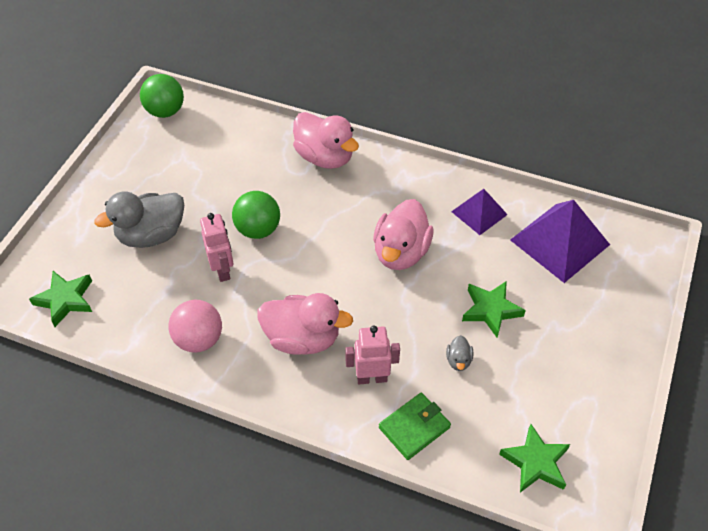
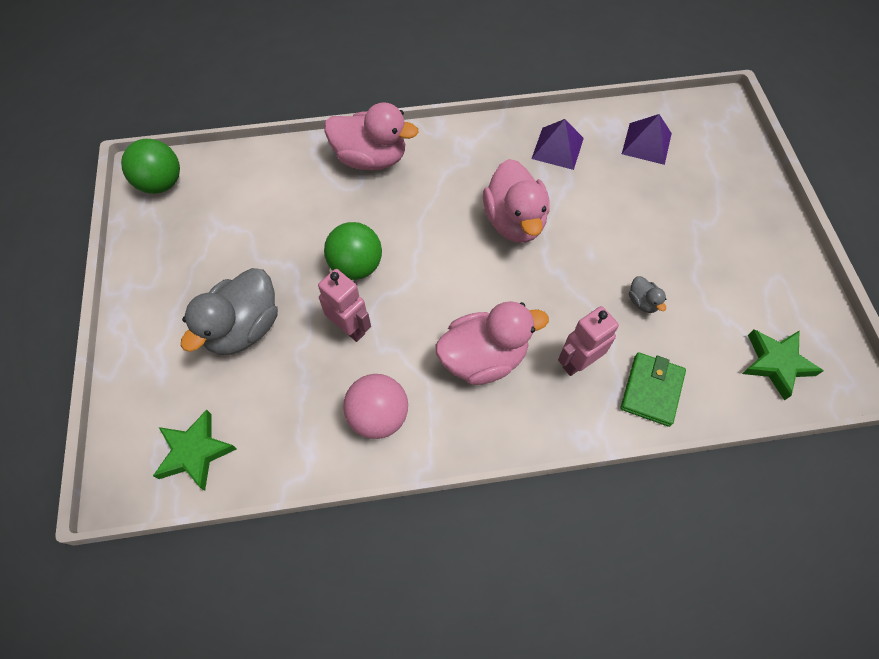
camera: 30 degrees left, 10 degrees up
green star [462,281,526,338] -> none
purple pyramid [510,200,610,283] -> purple pyramid [622,114,672,165], size x0.58

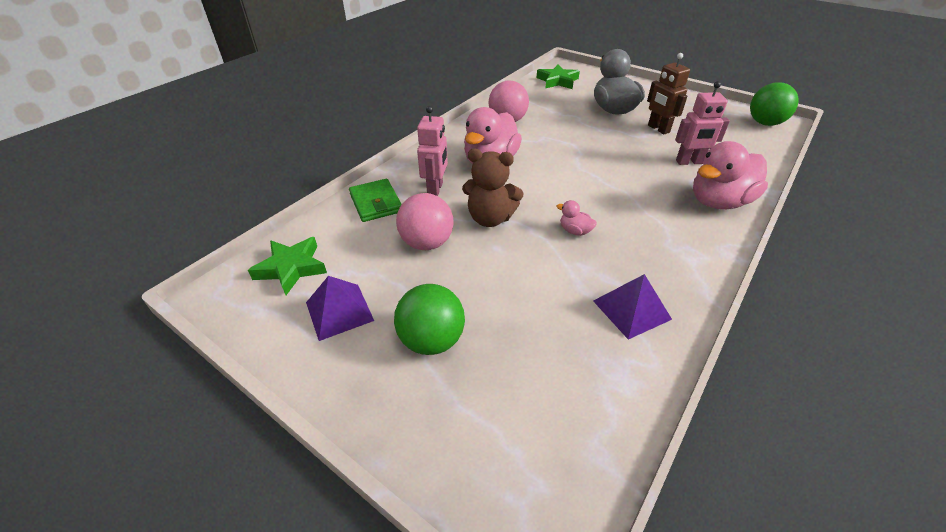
camera: 135 degrees right, 20 degrees down
pink robot [318,269,371,342] -> pink robot moved to [675,81,730,165]
green ball [324,222,382,280] -> green ball moved to [394,284,465,355]
pink duck [483,159,550,243] -> pink duck [556,200,597,236], size x0.44
purple pyramid [622,114,672,165] -> purple pyramid moved to [306,276,374,341]
grey duck [629,276,666,313] -> pink ball [396,193,454,250]
none -> brown teddy bear [462,149,524,227]
none -> brown robot [647,53,690,134]

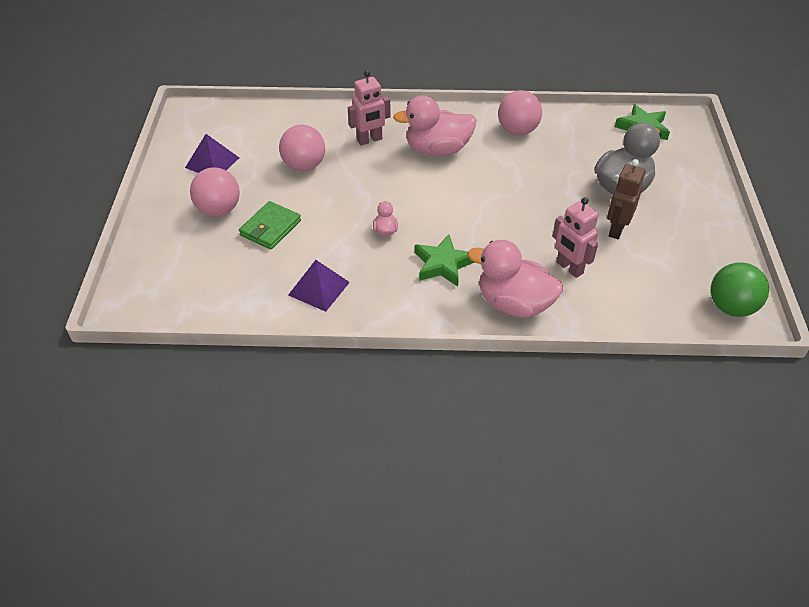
camera: 55 degrees right, 5 degrees up
green star [248,237,327,295] -> green star moved to [415,234,475,287]
green wallet [349,179,402,222] -> green wallet moved to [239,201,301,249]
green ball [394,284,465,355] -> pink ball [190,167,240,217]
brown teddy bear [462,149,524,227] -> none

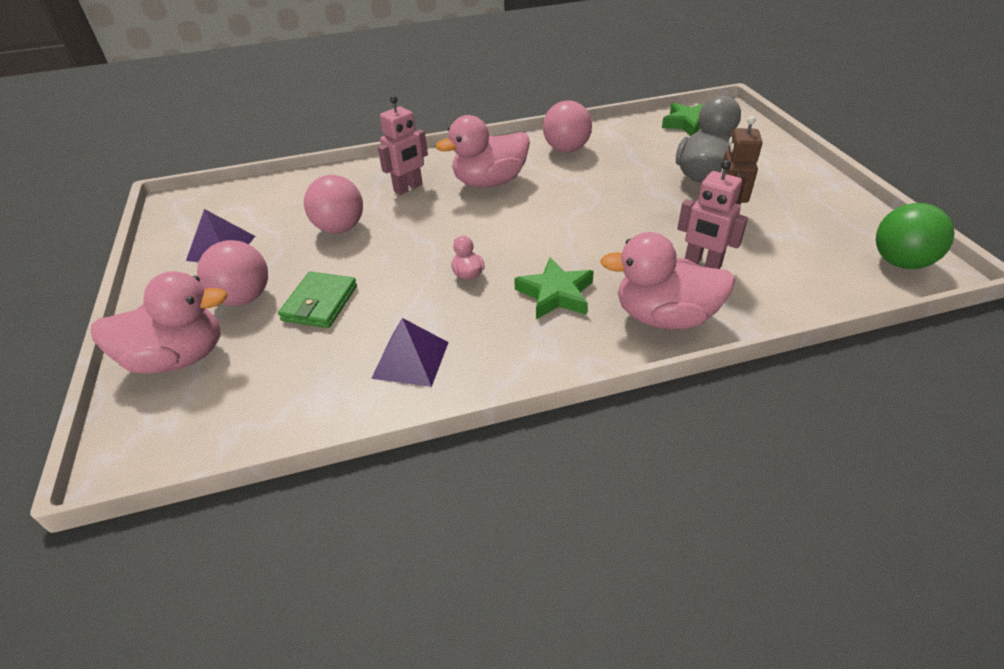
camera: 15 degrees left, 5 degrees down
none -> pink duck [91,271,227,374]

